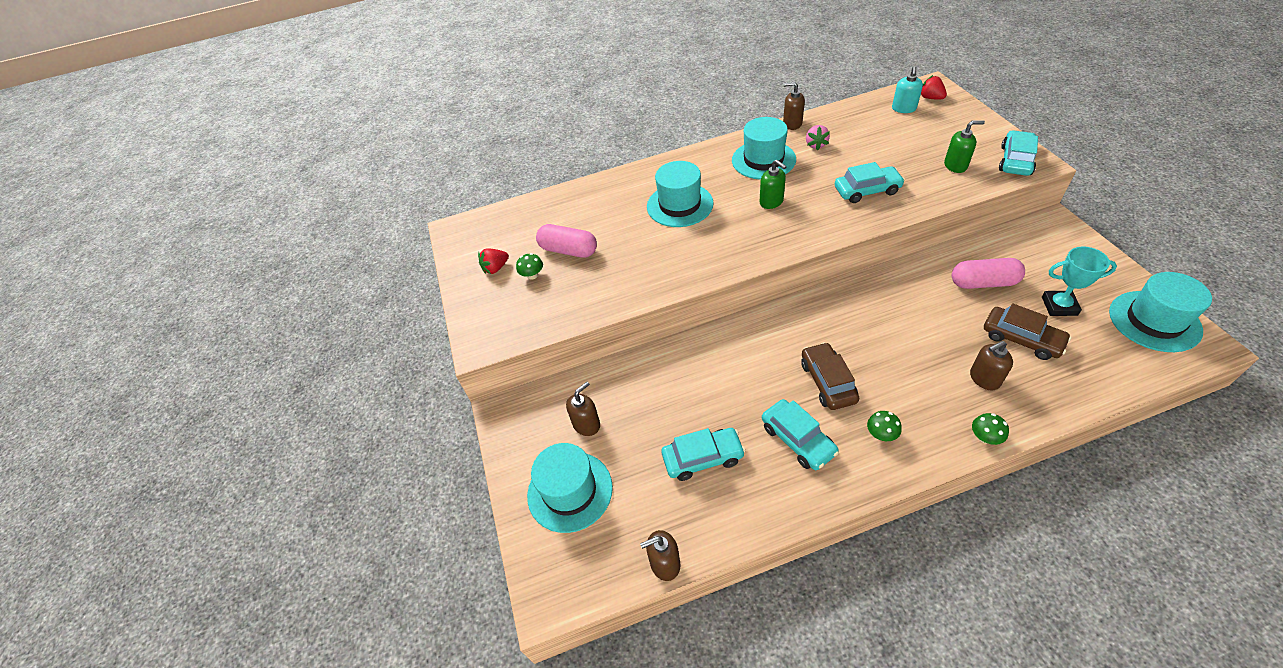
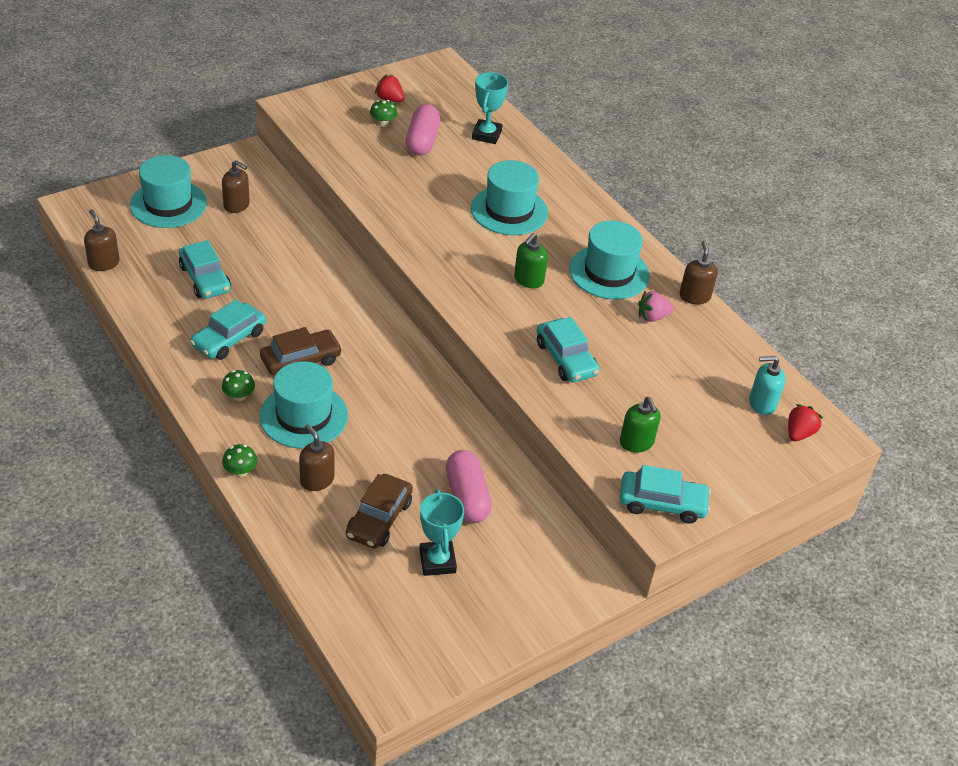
camera: 65 degrees right, 5 degrees down
turquoise hat [1109,272,1212,352] -> turquoise hat moved to [260,361,348,449]
none -> turquoise trophy [472,72,509,144]

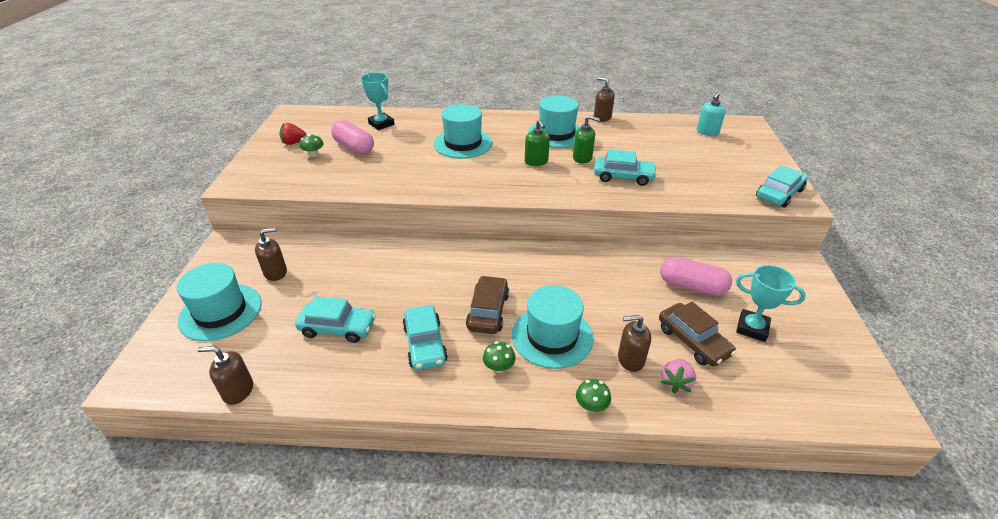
camera: 50 degrees left, 5 degrees down
green soap dispenser [620,397,661,452] -> green soap dispenser moved to [573,115,600,164]
pink strawberry [638,291,674,322] -> pink strawberry moved to [661,359,696,393]
red strawberry [788,404,823,441] -> none

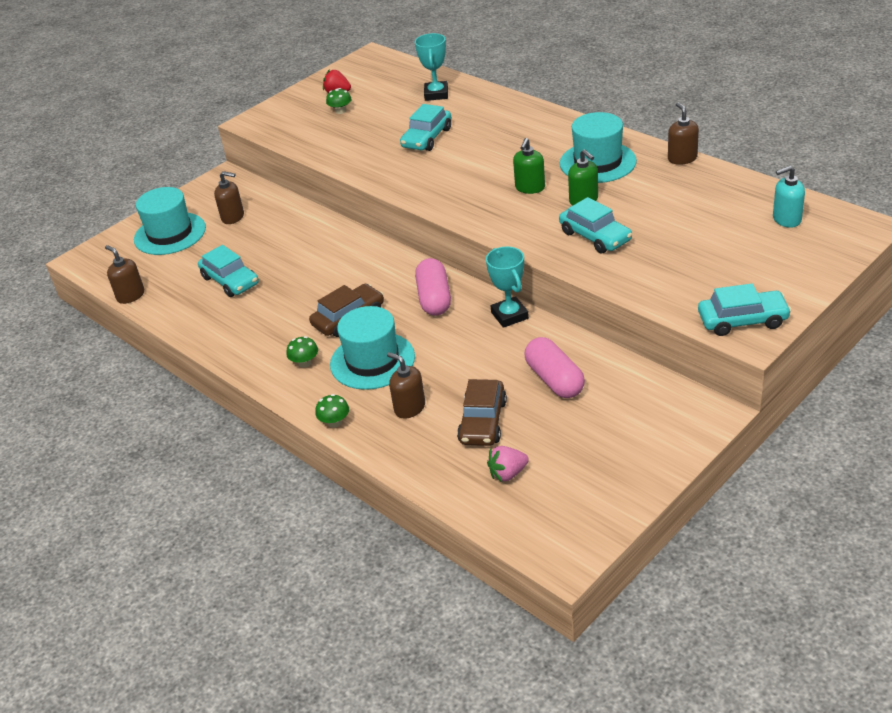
camera: 45 degrees right, 0 degrees up
pink capsule [331,120,374,155] -> pink capsule moved to [415,258,451,315]
turquoise car [402,305,448,370] -> turquoise car moved to [400,104,451,151]
turquoise hat [433,104,493,159] -> none
pink strawberry [661,359,696,393] -> pink strawberry moved to [487,446,529,482]
turquoise trophy [736,265,806,342] -> turquoise trophy moved to [486,247,529,328]

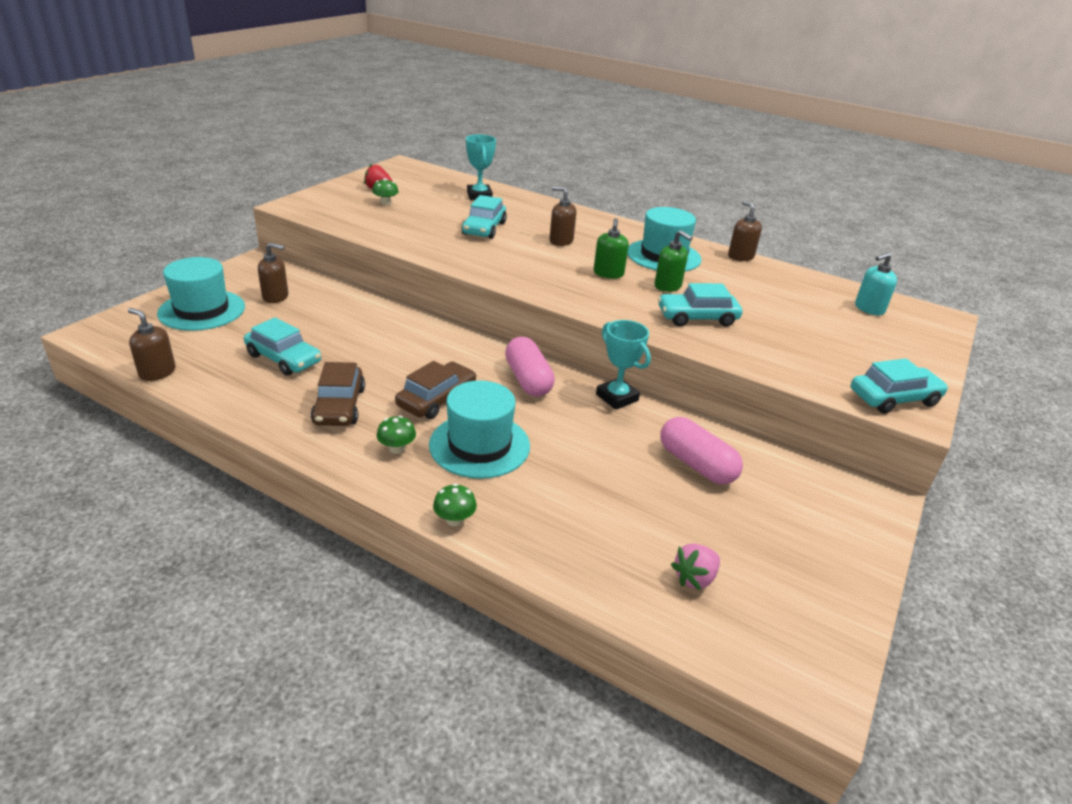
camera: 20 degrees left, 5 degrees down
brown soap dispenser [387,352,425,419] -> brown soap dispenser moved to [550,186,576,246]
brown car [457,379,507,446] -> brown car moved to [311,362,365,426]
turquoise car [559,197,632,253] -> turquoise car turned 135 degrees clockwise [658,283,742,327]

